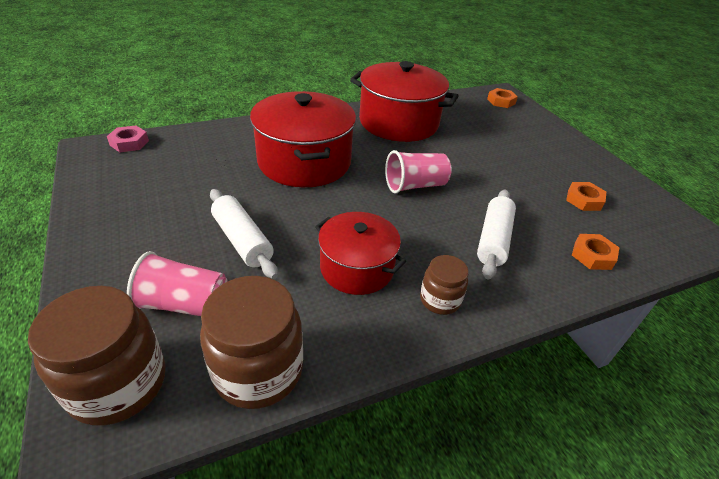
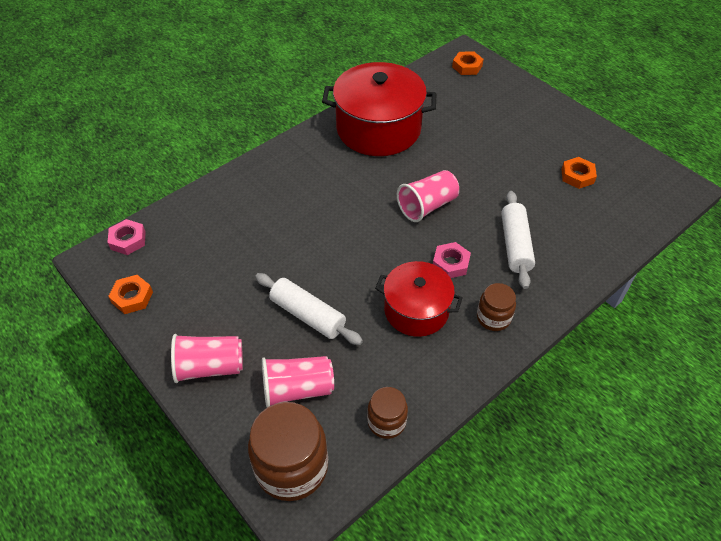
camera: 15 degrees left, 10 degrees up
brown jar [200,276,303,409] -> brown jar [367,387,408,439], size x0.55
red pot [250,91,356,187] -> none
orange nut [572,234,619,270] -> orange nut moved to [108,275,153,314]
none -> pink cup [171,334,243,383]
none -> pink nut [433,242,471,278]

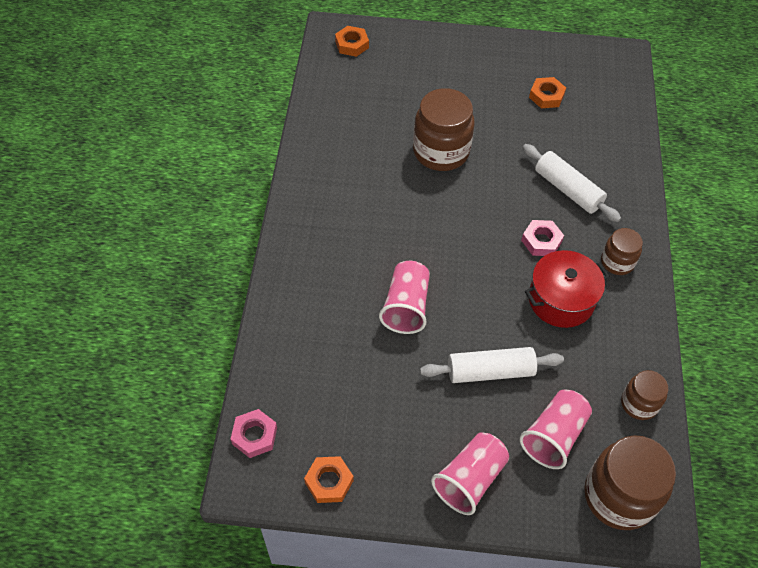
camera: 45 degrees left, 5 degrees up
red pot [322,62,436,156] -> none
pink cup [397,170,459,222] -> pink cup moved to [379,261,430,334]
none -> brown jar [413,88,475,171]

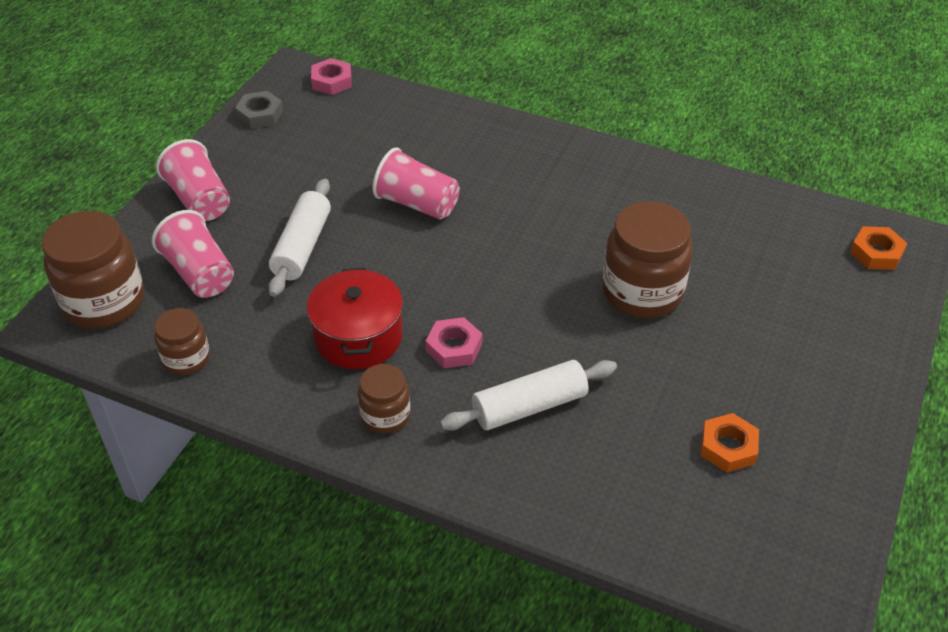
camera: 110 degrees right, 10 degrees down
orange nut [304,456,354,503] -> grey nut [235,91,283,129]

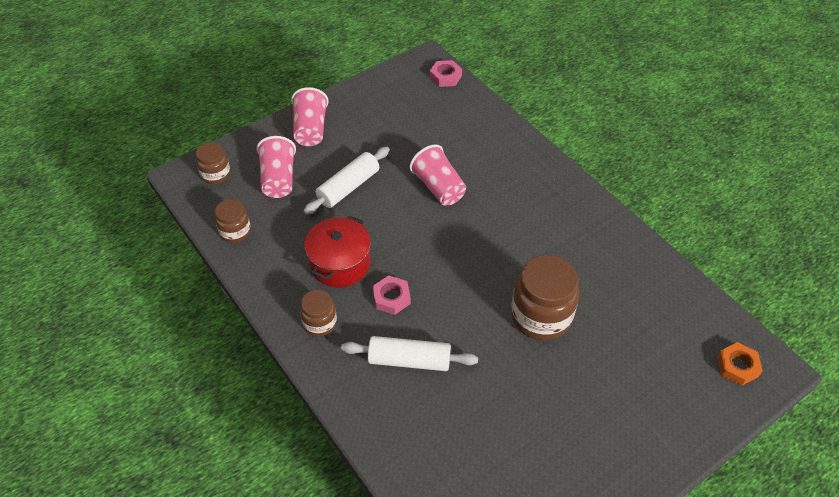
camera: 30 degrees right, 5 degrees up
brown jar [42,211,144,329] -> brown jar [196,142,230,184], size x0.55
grey nut [235,91,283,129] -> none
orange nut [700,413,759,472] -> none

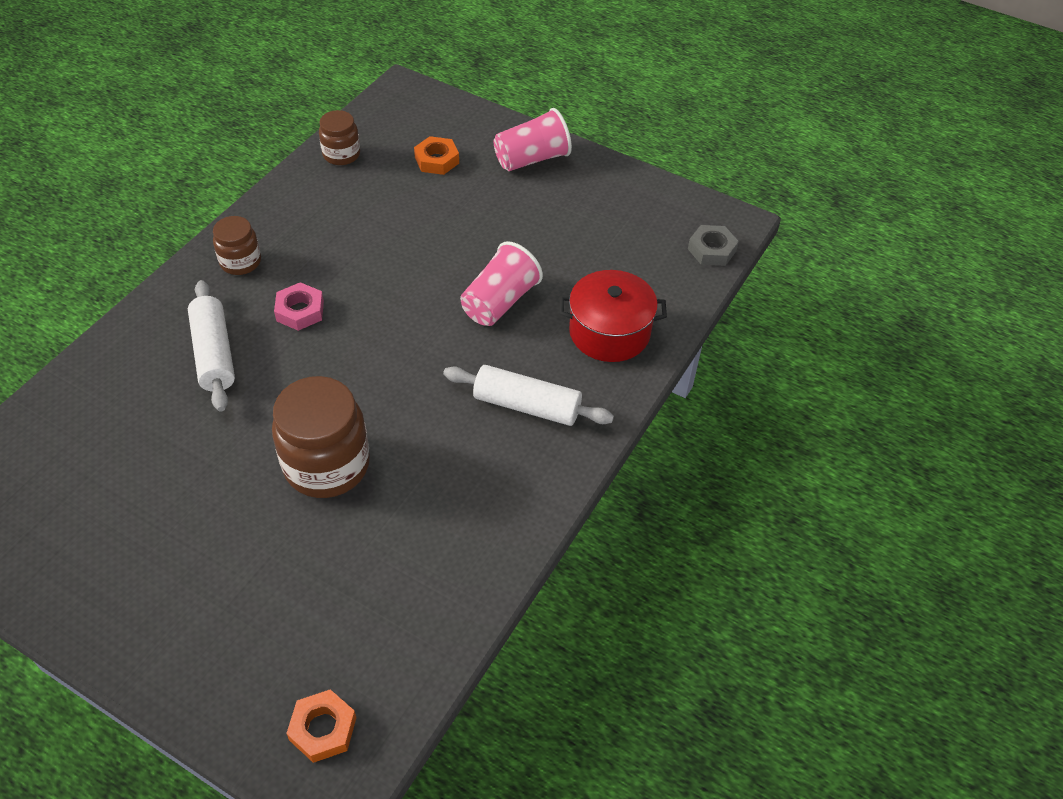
camera: 65 degrees right, 0 degrees up
brown jar [196,142,230,184] -> none
pink cup [257,136,296,198] -> orange nut [414,136,459,175]
white rolling pin [303,147,390,215] -> white rolling pin moved to [443,365,614,426]
red pot [304,216,371,288] -> red pot moved to [559,270,667,362]
pink nut [430,60,462,87] -> grey nut [688,225,739,266]

